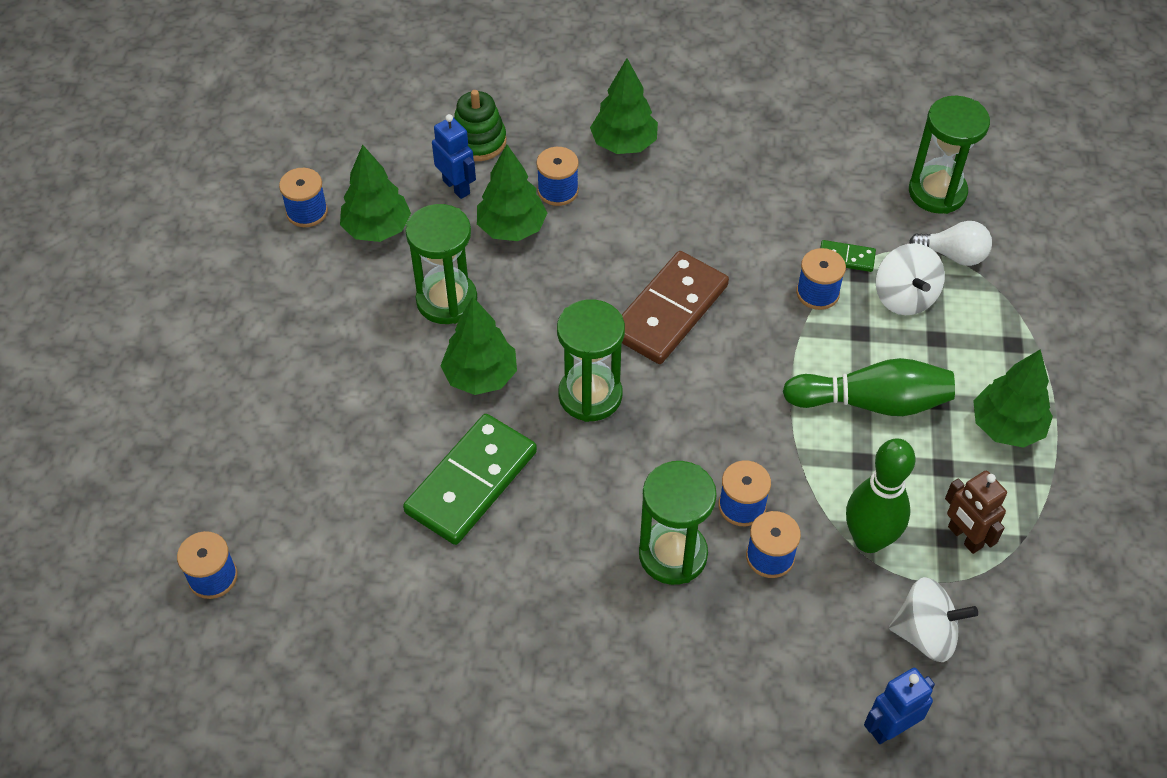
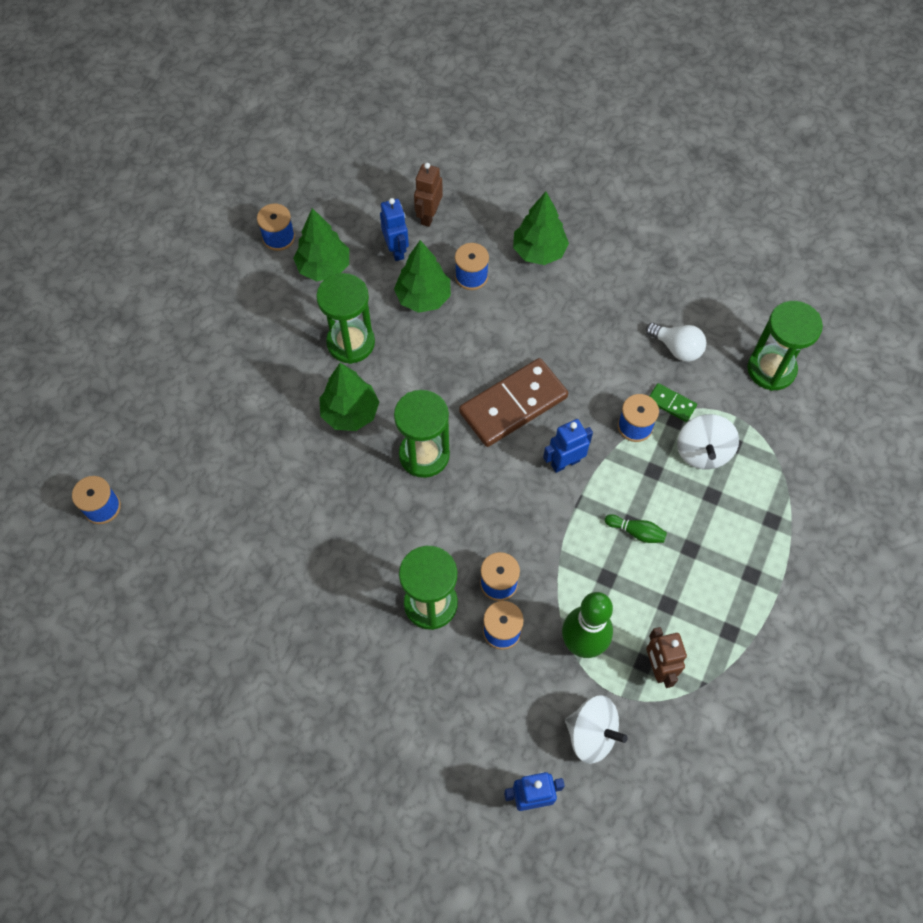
camera: 20 degrees right, 10 degrees up
green domino [403,414,537,545] -> none
green stacking toy [454,90,506,161] -> brown robot [414,163,443,227]
green bowling pin [783,358,955,416] -> green bowling pin [605,514,667,543], size x0.46
white light bulb [909,221,992,266] -> white light bulb moved to [646,323,706,362]
green tree [973,349,1053,448] -> none
none -> blue robot [543,419,593,473]

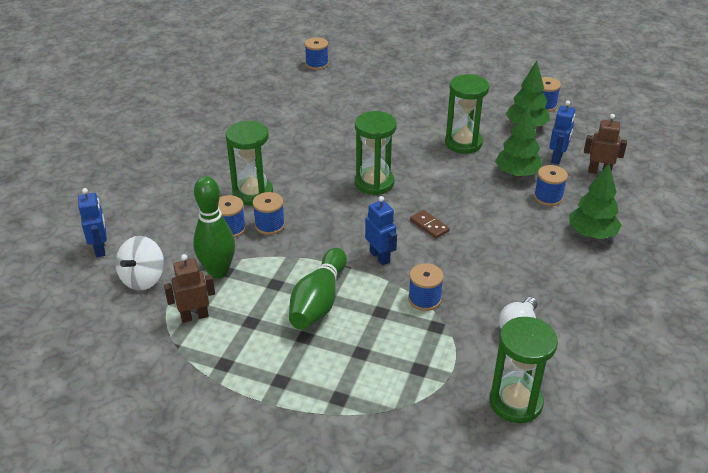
camera: 85 degrees right, 25 degrees down
green tree [319,363,379,431] -> none
blue robot [380,198,409,261] -> blue robot turned 45 degrees counterclockwise [549,100,575,164]
brown domino [459,358,568,447] -> brown domino [410,210,450,239], size x0.45
green bowling pin [605,514,667,543] -> green bowling pin [289,248,347,330], size x2.16
green domino [650,383,697,422] -> none
white spinning top [677,414,739,469] -> none

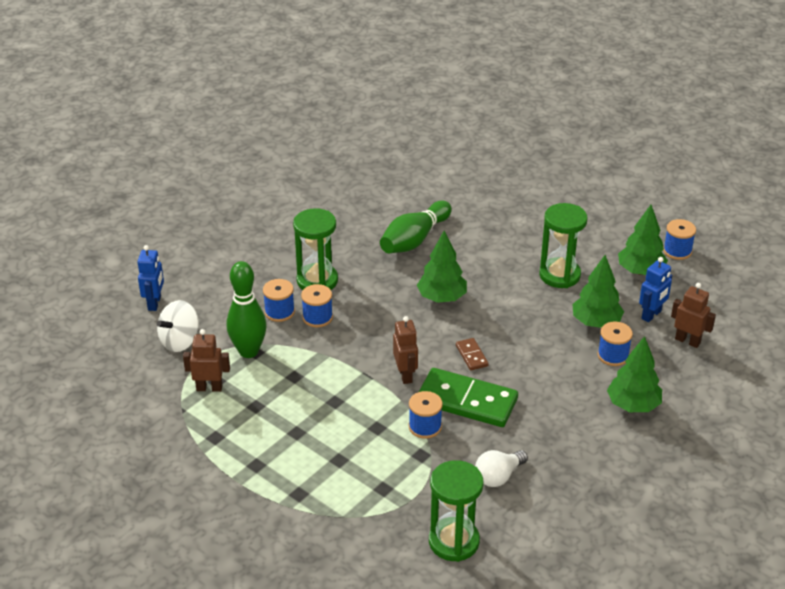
camera: 20 degrees right, 0 degrees up
green bowling pin [289,248,347,330] -> green bowling pin moved to [380,201,452,253]
blue spool [305,37,329,70] -> none
green hourglass [355,111,397,195] -> green tree [417,231,467,303]
blue robot [365,196,397,265] -> brown robot [393,316,418,384]
none -> green domino [419,368,518,427]

